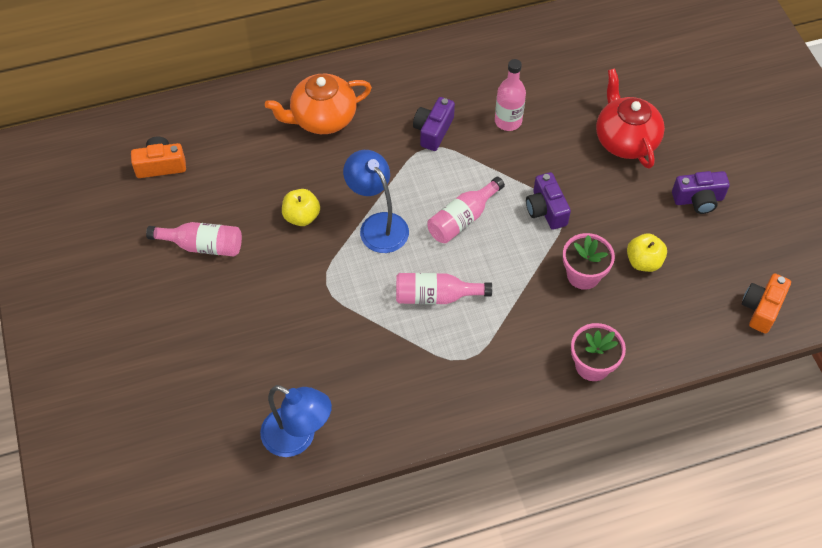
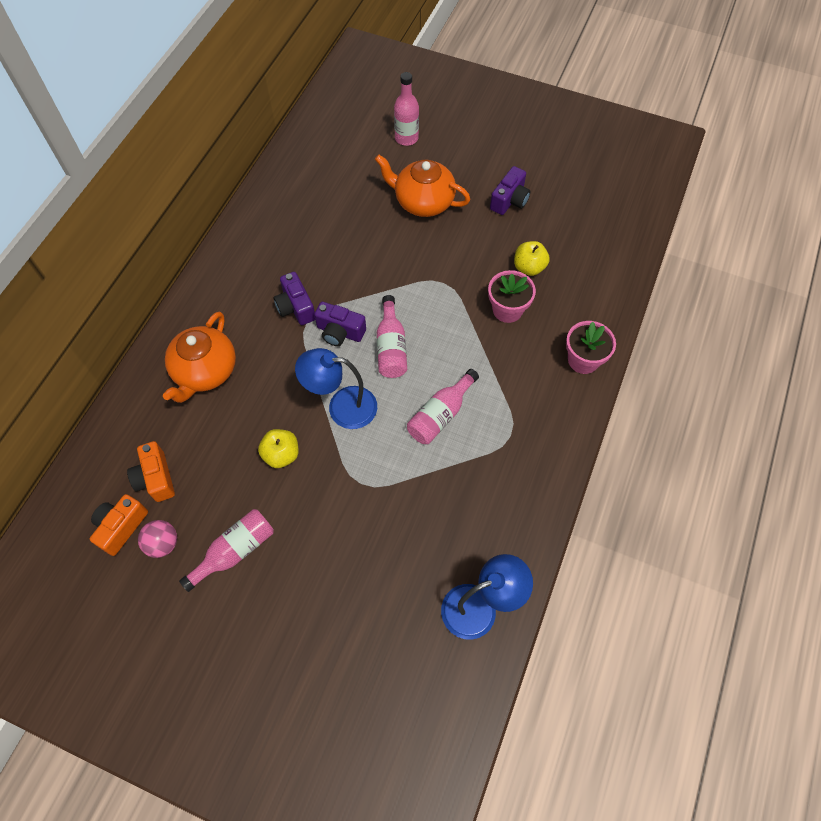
camera: 50 degrees left, 5 degrees up
pink bottle [495,59,526,131] -> pink bottle moved to [394,72,419,146]
purple camera [526,172,571,230] -> purple camera moved to [314,302,366,346]
red teapot [596,69,665,169] -> orange teapot [375,154,470,217]
orange camera [742,274,791,334] -> orange camera moved to [127,441,175,502]
none -> pink ball [138,520,177,558]

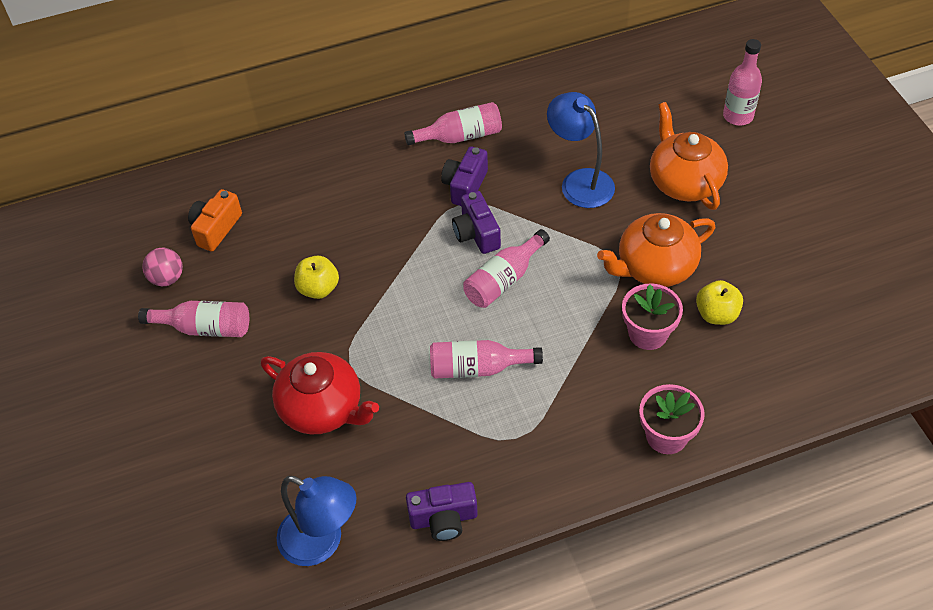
camera: 50 degrees right, 10 degrees down
orange camera [90,494,148,556] -> none
orange teapot [163,312,236,403] -> orange teapot moved to [597,213,715,287]
blue lamp [295,348,377,429] -> blue lamp moved to [547,92,615,208]
purple camera [490,166,531,215] -> purple camera moved to [406,482,478,541]
none -> red teapot [261,352,379,435]
none -> pink bottle [404,102,502,145]

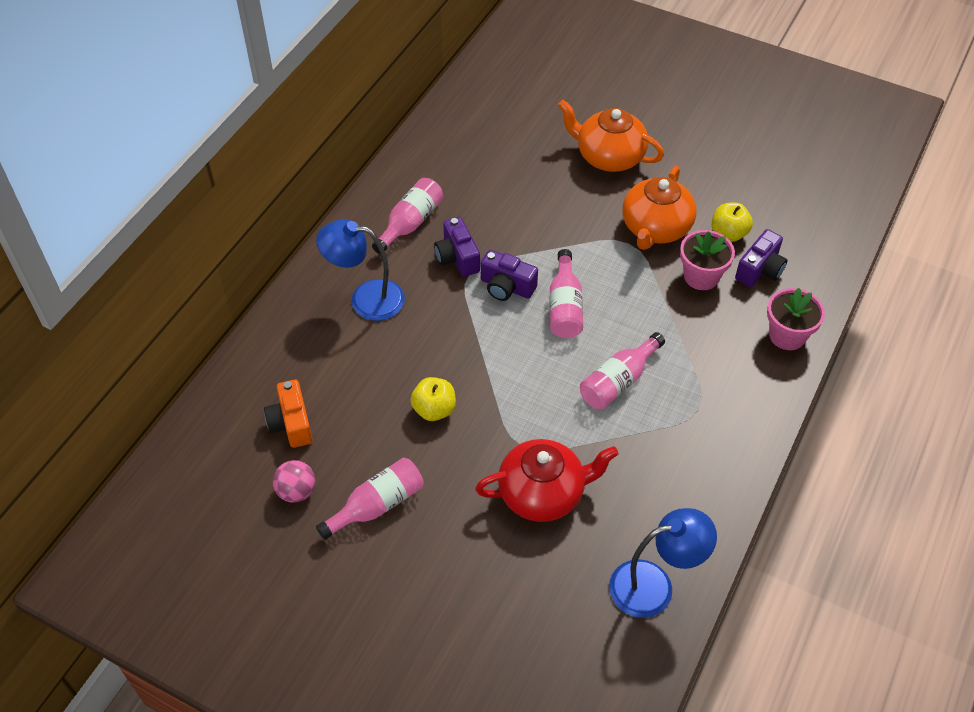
camera: 45 degrees left, 0 degrees up
purple camera [406,482,478,541] -> purple camera moved to [735,229,787,287]
blue lamp [547,92,615,208] -> blue lamp moved to [316,219,405,321]
pink bottle [723,39,762,126] -> none

